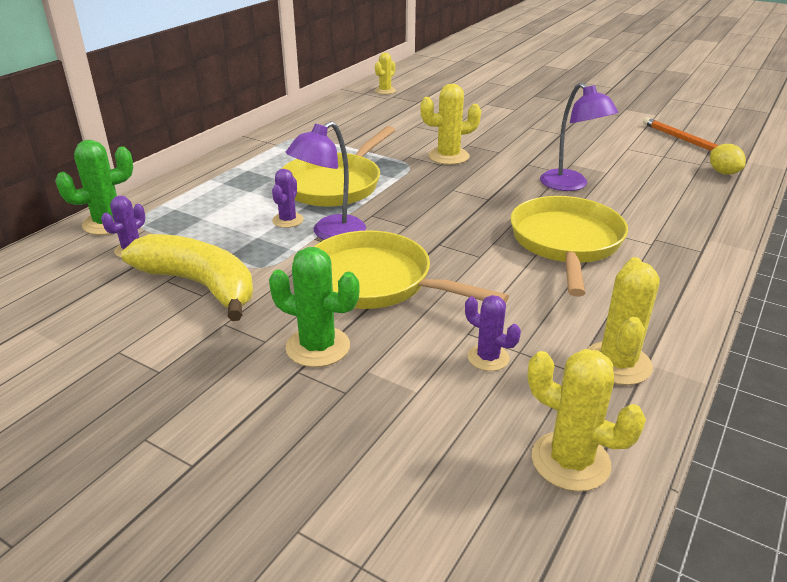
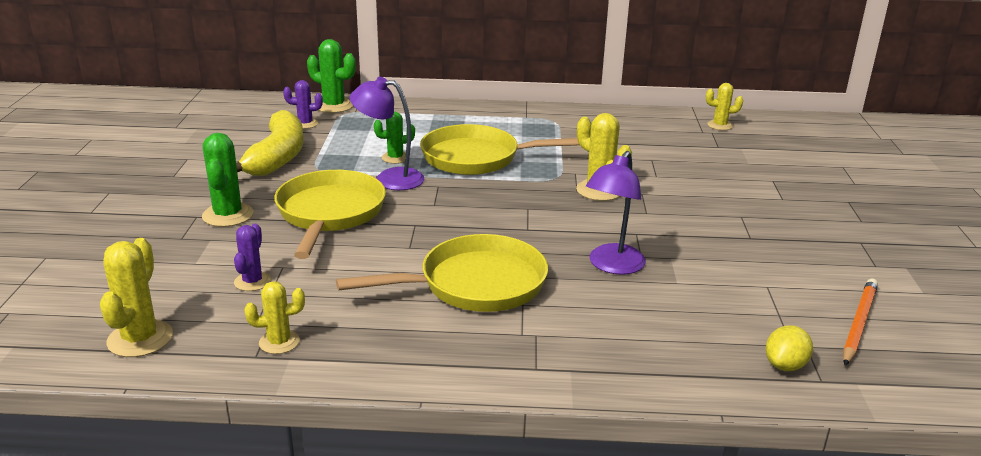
camera: 60 degrees right, 5 degrees down
purple cactus [272,169,304,228] -> green cactus [374,112,415,164]
yellow cactus [588,257,660,385] -> yellow cactus [244,281,305,354], size x0.64

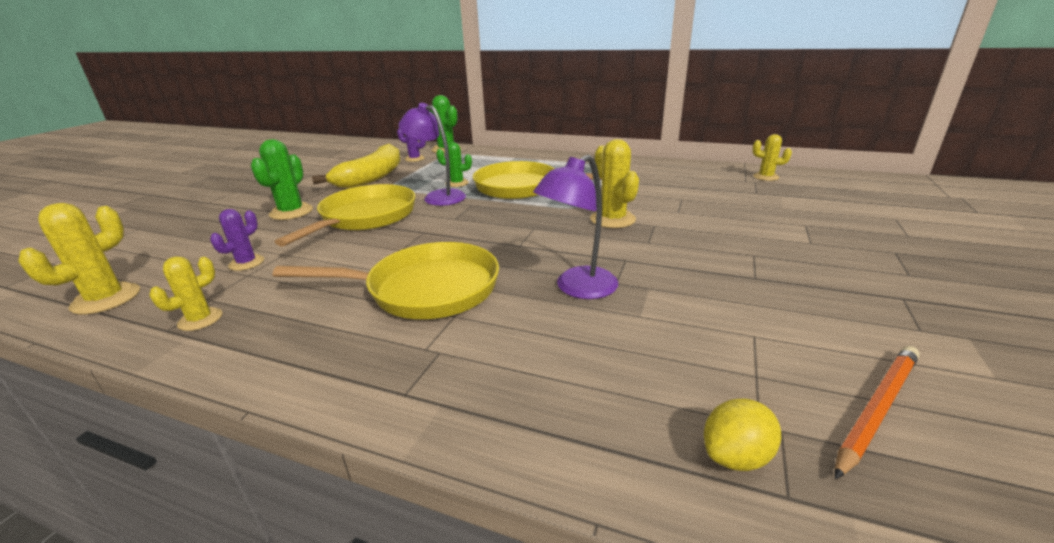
camera: 20 degrees right, 0 degrees up
yellow cactus [244,281,305,354] -> yellow cactus turned 60 degrees counterclockwise [149,256,223,331]

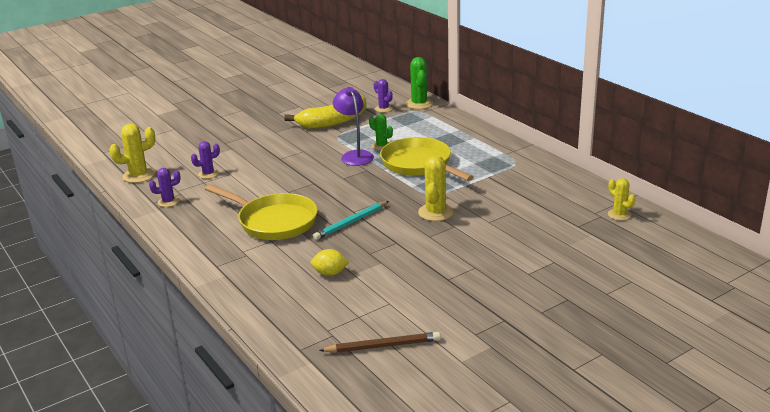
camera: 35 degrees right, 0 degrees up
yellow cactus [149,256,223,331] -> purple cactus [149,168,181,207]
green cactus [251,139,313,220] -> none
yellow pan [275,184,415,247] -> none
purple lamp [533,155,618,299] -> none
yellow lemon [704,399,781,471] -> yellow lemon moved to [311,249,349,276]
orange pencil [835,346,920,479] -> brown pencil [319,332,441,353]
none -> turquoise pencil [313,201,389,240]

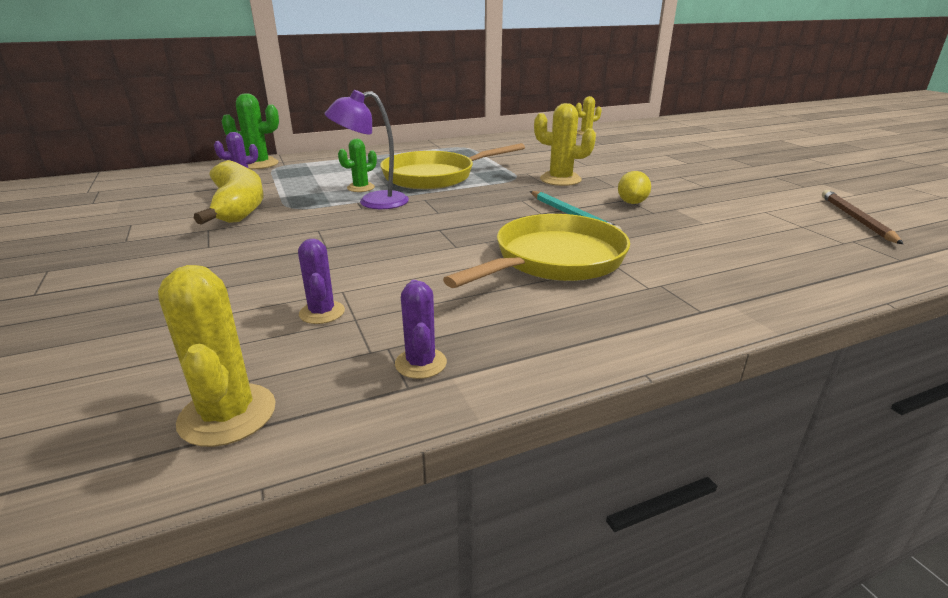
camera: 80 degrees left, 0 degrees up
yellow lemon [311,249,349,276] -> yellow lemon moved to [618,171,651,204]

